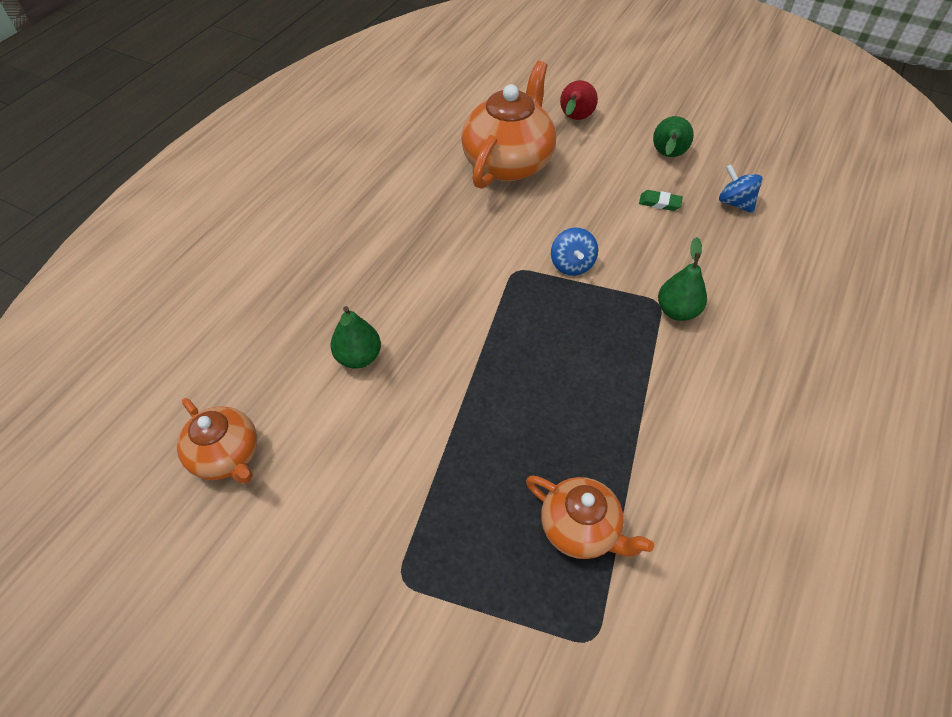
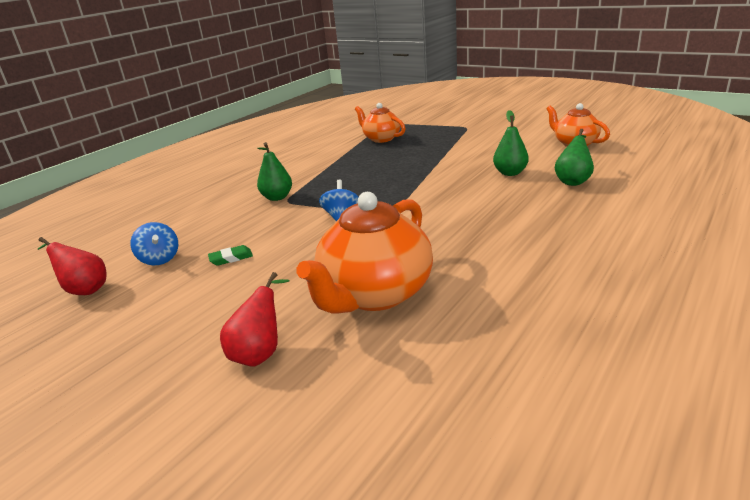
camera: 170 degrees left, 25 degrees down
green eraser [639,190,683,211] -> green eraser turned 45 degrees counterclockwise [208,245,253,266]
green pear [653,116,694,157] -> green pear moved to [555,129,594,186]
none -> red pear [38,237,107,295]

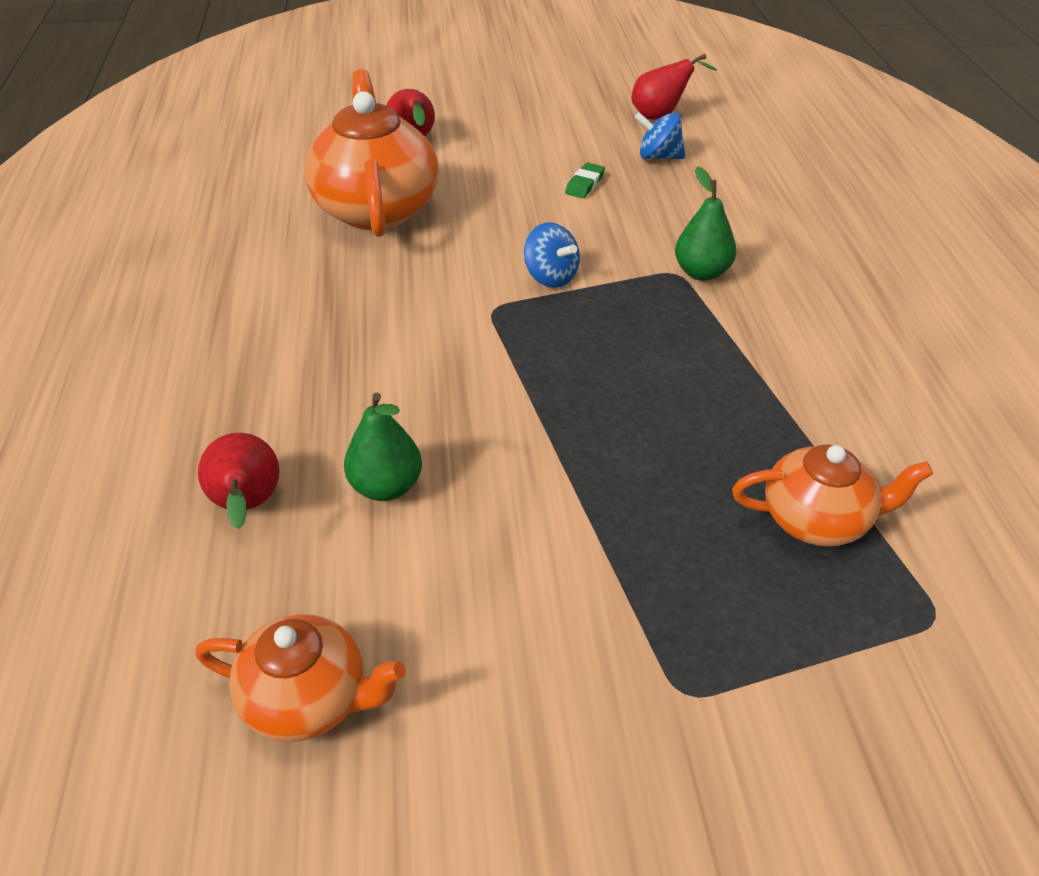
camera: 135 degrees right, 15 degrees up
green pear [555,129,594,186] -> red pear [198,433,279,529]

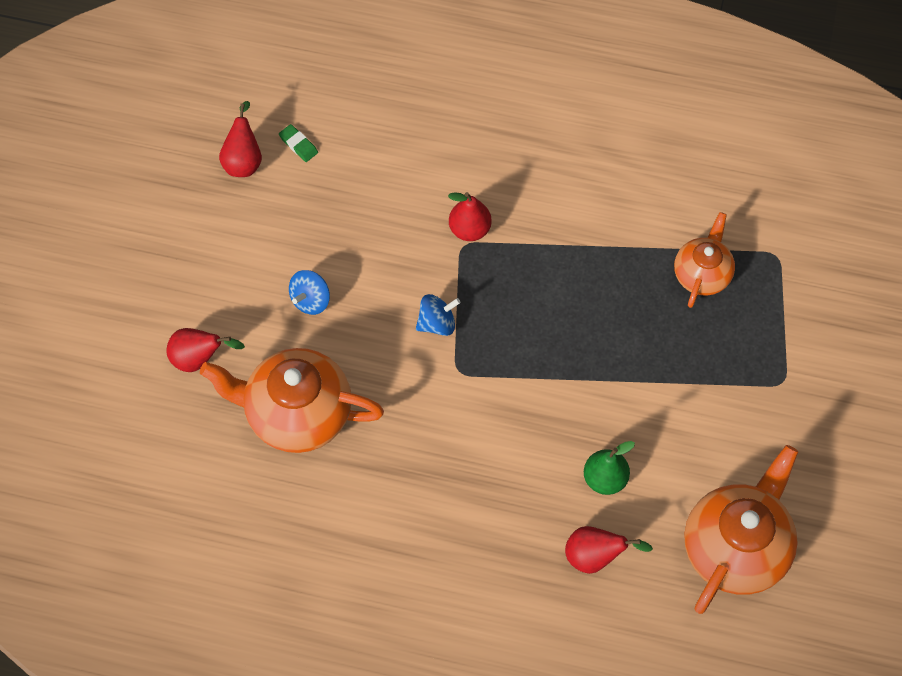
camera: 70 degrees left, 20 degrees up
orange teapot [195,614,406,742] -> orange teapot [684,445,798,614], size x1.70
green eraser [565,163,605,198] -> green eraser moved to [279,124,318,162]
blue spinning top [634,112,686,159] -> blue spinning top moved to [289,270,330,315]
green pear [675,166,736,281] -> red pear [448,192,492,241]

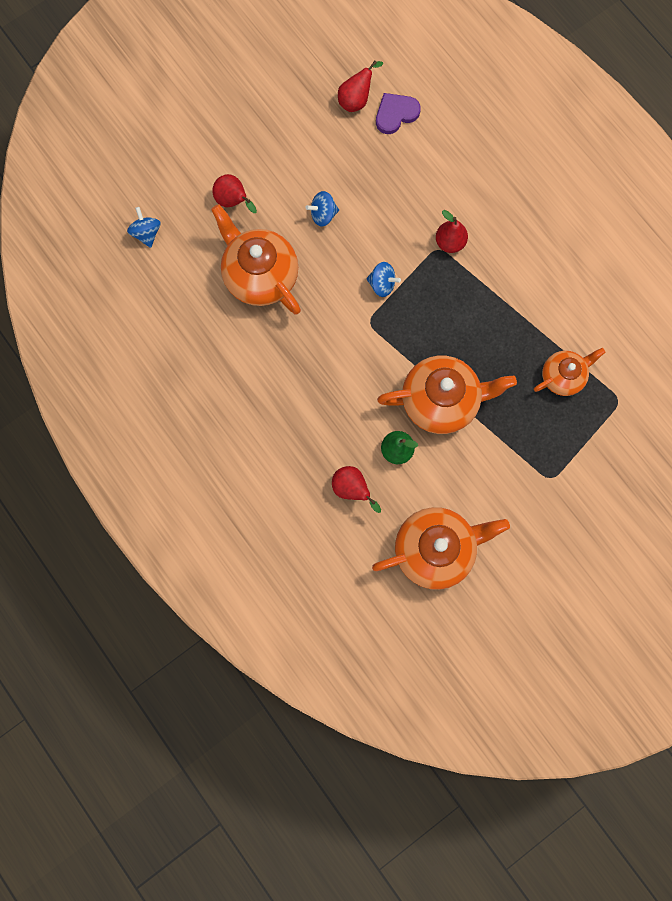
camera: 40 degrees right, 15 degrees up
green eraser [279,124,318,162] -> purple heart [376,93,421,134]
none -> blue spinning top [127,207,161,248]
none -> orange teapot [377,356,517,434]

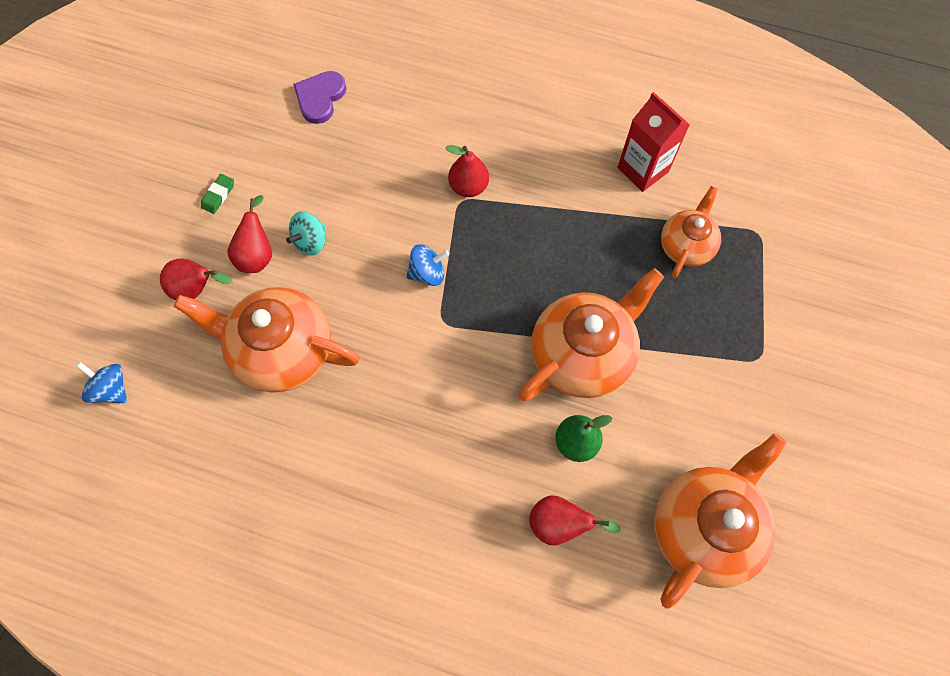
camera: 35 degrees left, 10 degrees down
blue spinning top [306,191,339,227] -> turquoise spinning top [286,211,326,256]
red pear [338,61,383,112] -> red pear moved to [227,195,272,273]
none -> green eraser [201,174,234,214]
none -> red carton [618,92,690,192]

